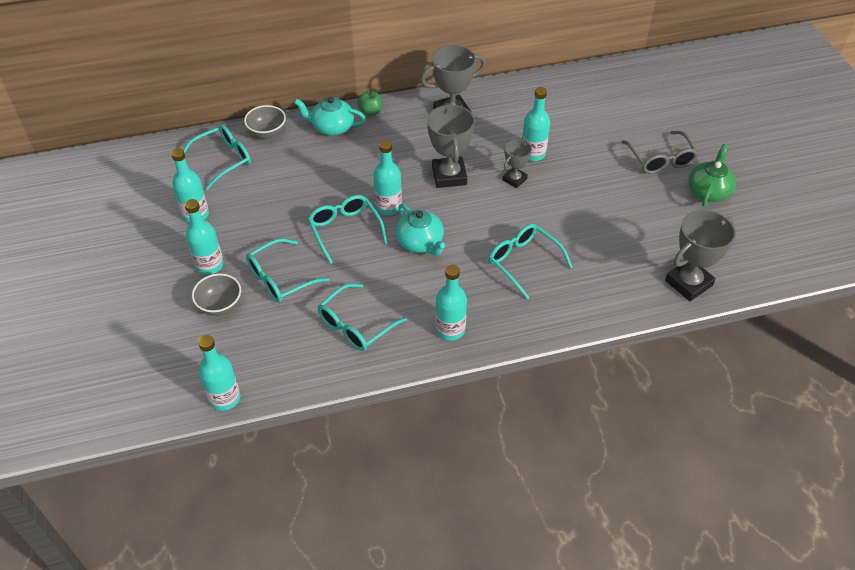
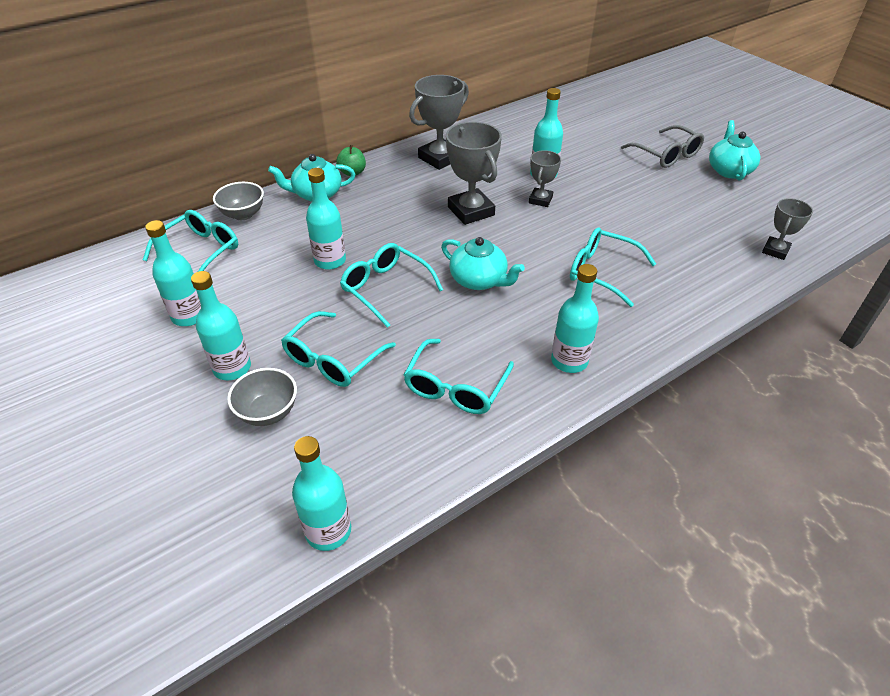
camera: 20 degrees left, 5 degrees down
turquoise bottle [373,140,402,215] -> turquoise bottle moved to [306,168,346,270]
grey trophy [665,210,736,301] -> grey trophy [762,198,813,260], size x0.58
green teapot [688,144,736,206] -> turquoise teapot [709,120,760,181]

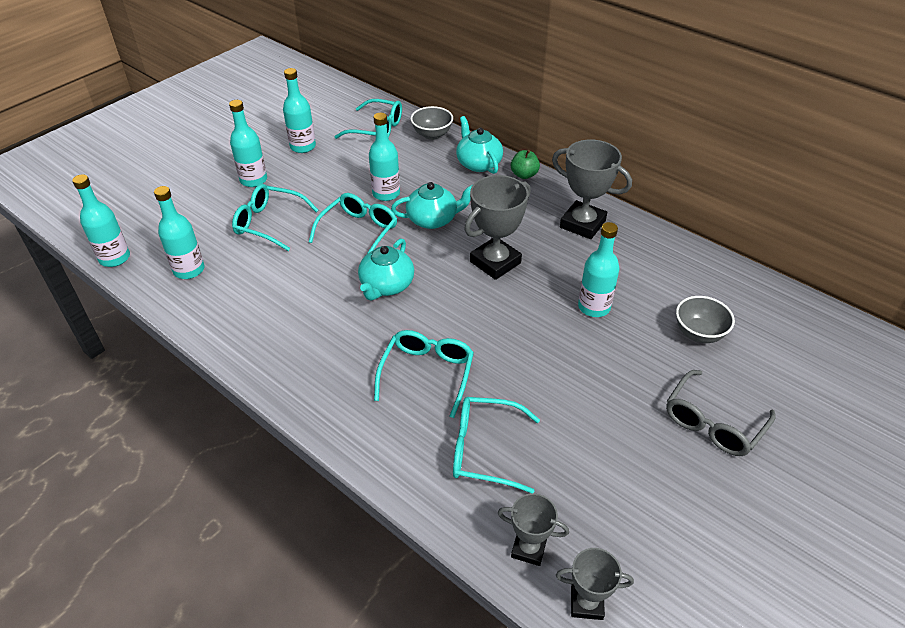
camera: 75 degrees right, 0 degrees up
grey bowl [227,368,297,426] -> grey bowl moved to [676,296,735,343]
turquoise glasses [404,339,514,414] -> turquoise glasses moved to [453,397,540,493]
grey trophy [529,150,561,207] -> grey trophy moved to [556,548,634,620]
turquoise bottle [551,264,599,373] -> turquoise bottle moved to [154,186,205,279]
turquoise teapot [709,120,760,181] -> turquoise teapot moved to [391,182,472,229]

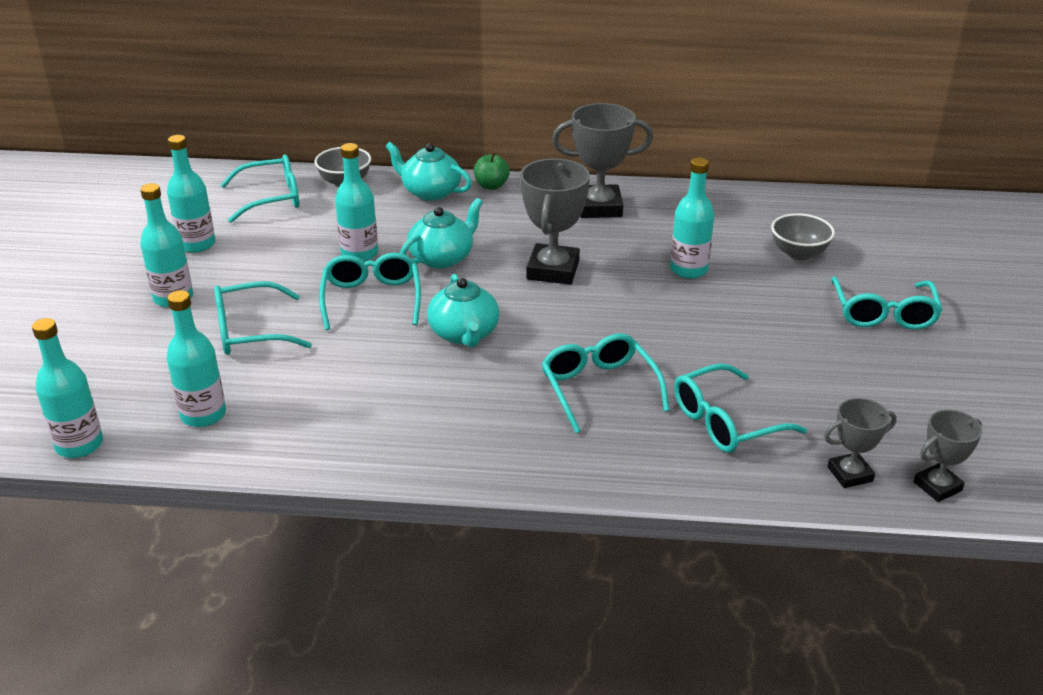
camera: 35 degrees left, 10 degrees down
grey glasses [666,370,776,456] -> turquoise glasses [831,276,942,330]

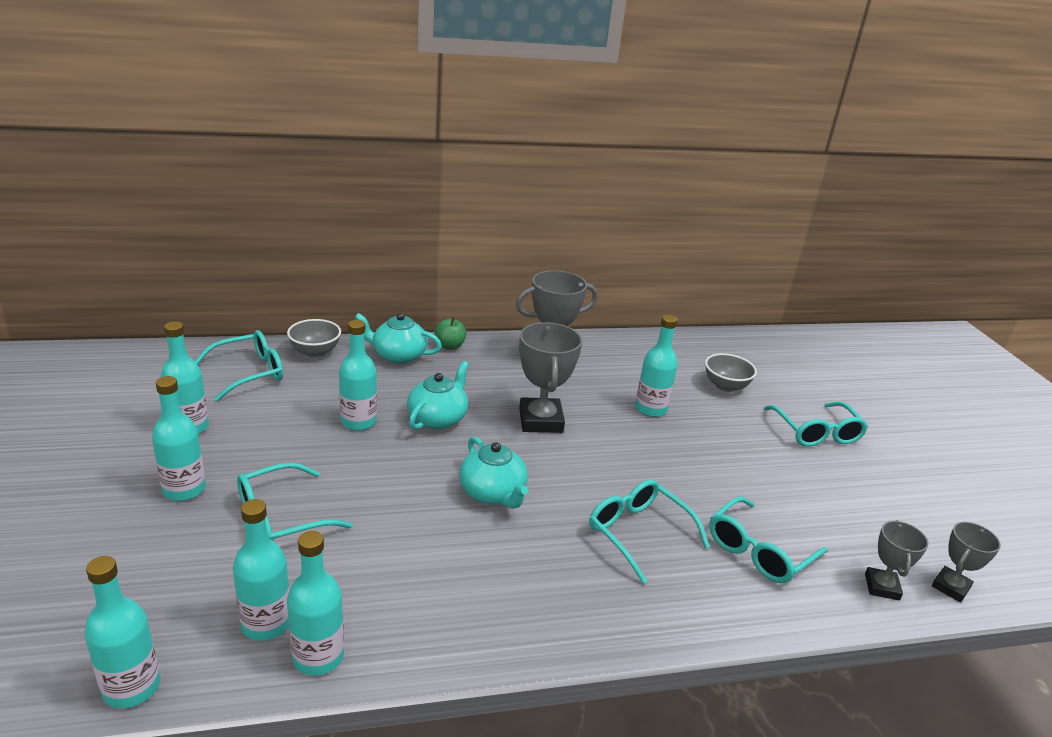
camera: 20 degrees left, 5 degrees down
turquoise glasses [319,253,421,330] -> none
grey trophy [824,398,897,488] -> grey trophy turned 45 degrees counterclockwise [865,520,929,601]
none -> turquoise bottle [287,531,344,676]

